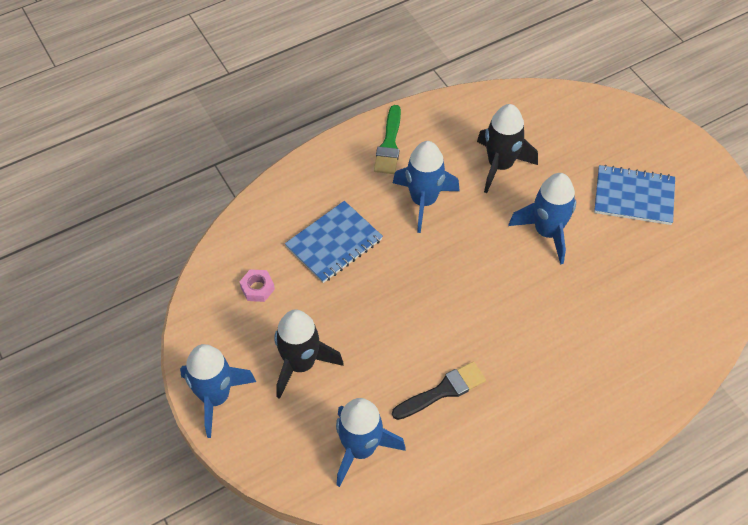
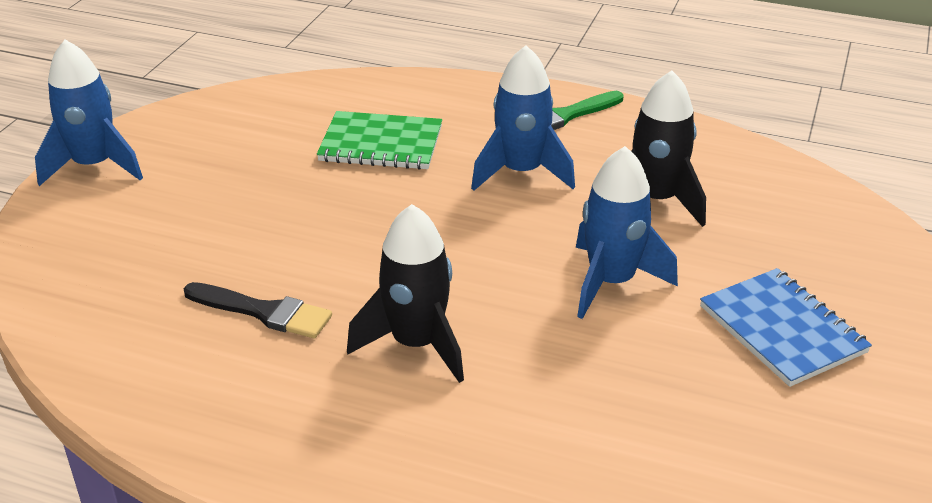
camera: 50 degrees right, 20 degrees down
pink nut [240,269,275,302] -> none
black rocket [274,310,343,399] -> black rocket moved to [347,204,464,383]
blue notebook [285,201,383,283] -> green notebook [317,111,442,170]
blue rocket [336,398,405,487] -> none

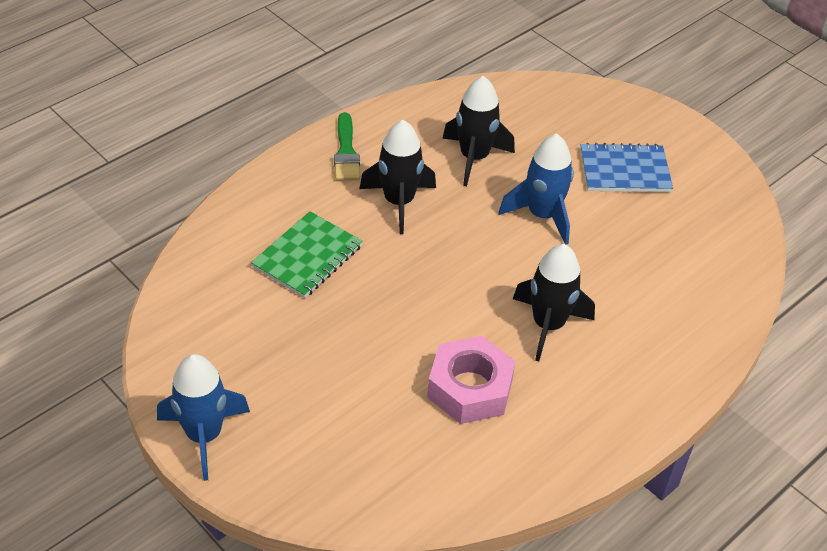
camera: 65 degrees left, 10 degrees up
black brush [184,282,332,338] -> pink nut [427,336,516,424]
blue rocket [471,45,575,191] -> black rocket [359,120,436,234]

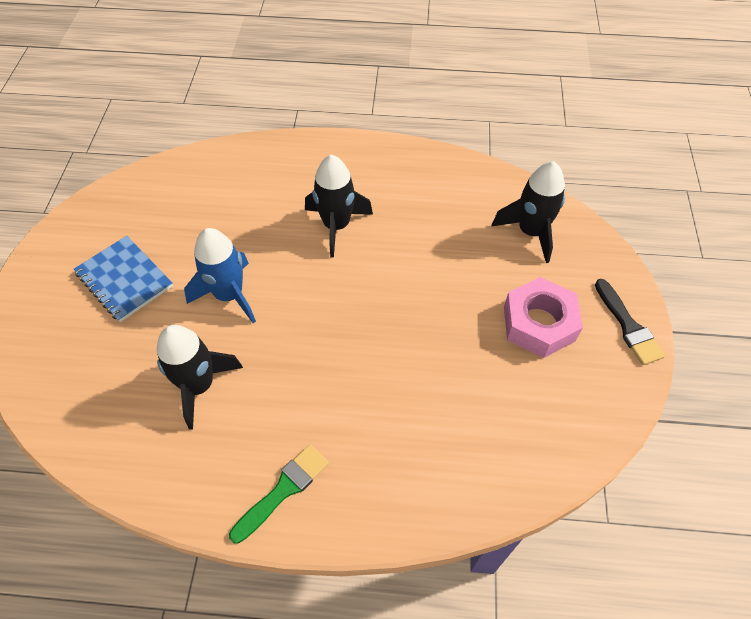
camera: 130 degrees left, 10 degrees up
blue rocket [157,354,250,481] -> black brush [595,279,665,365]
green notebook [251,211,363,298] -> none
black rocket [359,120,436,234] -> black rocket moved to [492,161,565,263]
pink nut [427,336,516,424] -> pink nut moved to [504,277,583,358]

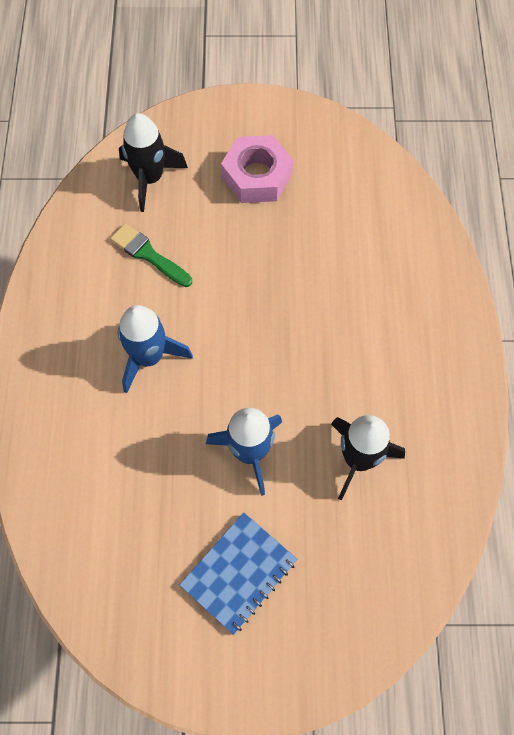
camera: 95 degrees left, 10 degrees up
green brush [229,444,329,544] -> green brush moved to [110,223,192,287]
black rocket [305,155,373,258] -> blue rocket [118,305,193,393]
black brush [595,279,665,365] -> none

